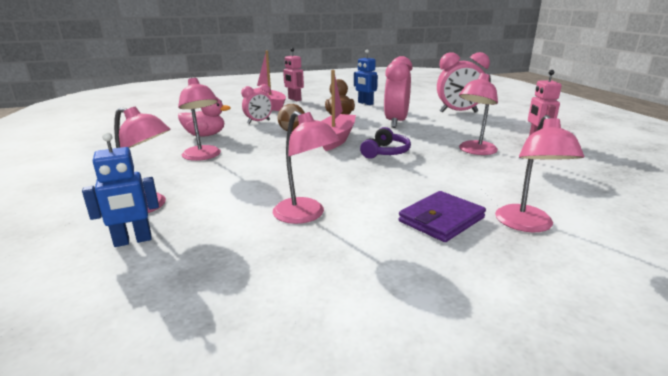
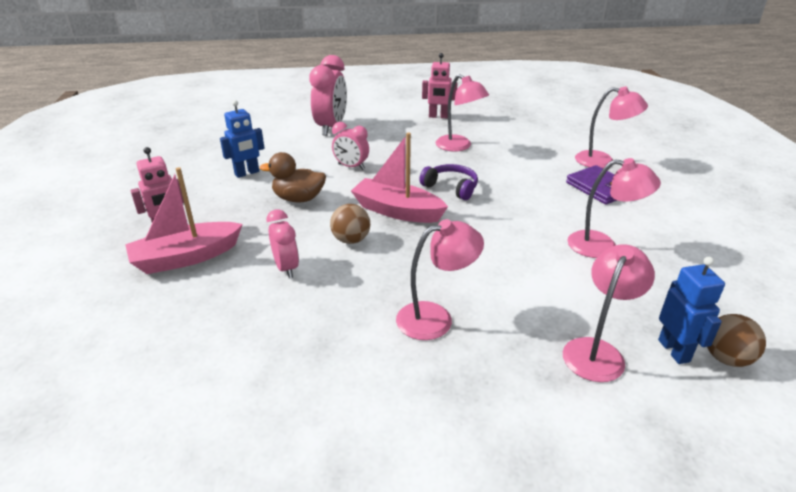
camera: 80 degrees left, 10 degrees up
pink duck [178,97,231,137] -> none
pink lamp [273,111,341,224] -> pink lamp turned 45 degrees clockwise [567,158,661,258]
pink clock [384,56,412,128] -> pink clock [332,122,369,170], size x0.60
none -> brown ball [707,314,766,367]

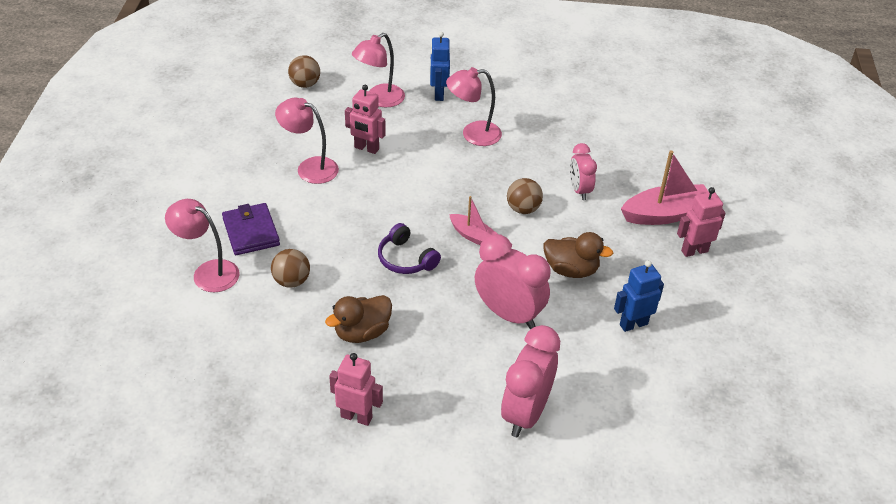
camera: 170 degrees left, 10 degrees up
pink clock [332,122,369,170] -> pink clock [475,234,551,329], size x1.68
pink boat [351,132,448,223] -> pink boat [449,196,498,245], size x0.57
pink lamp [436,74,489,152] -> brown duck [325,295,392,343]
blue robot [658,257,725,364] -> blue robot moved to [430,32,450,101]
none -> brown ball [271,249,310,288]
none -> pink robot [345,85,386,154]

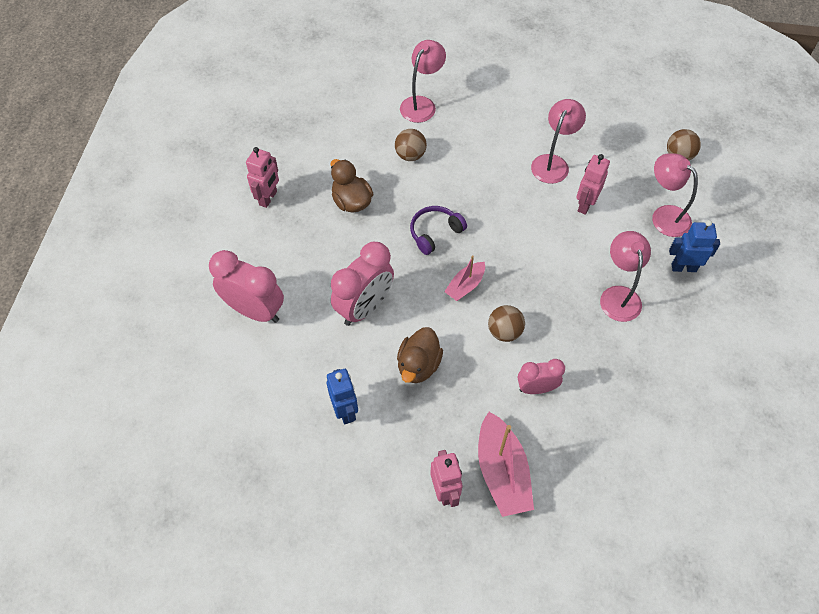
camera: 95 degrees right, 15 degrees up
purple wallet [222,203,280,255] -> none

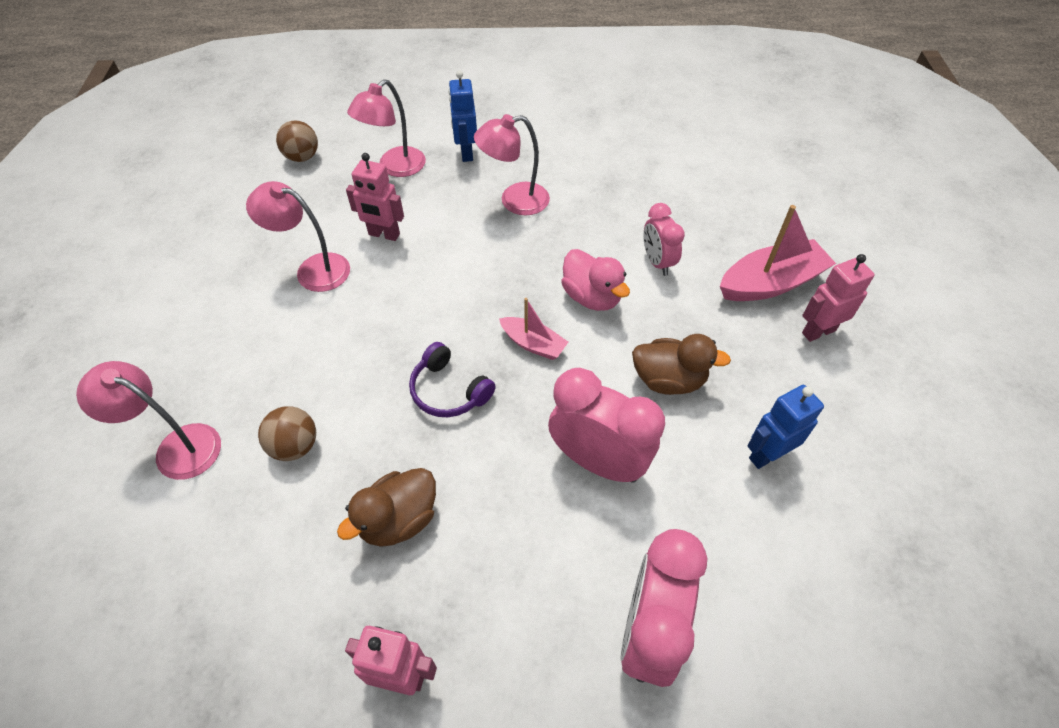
camera: 100 degrees left, 5 degrees down
brown ball [488,305,525,342] -> pink duck [561,249,630,311]

